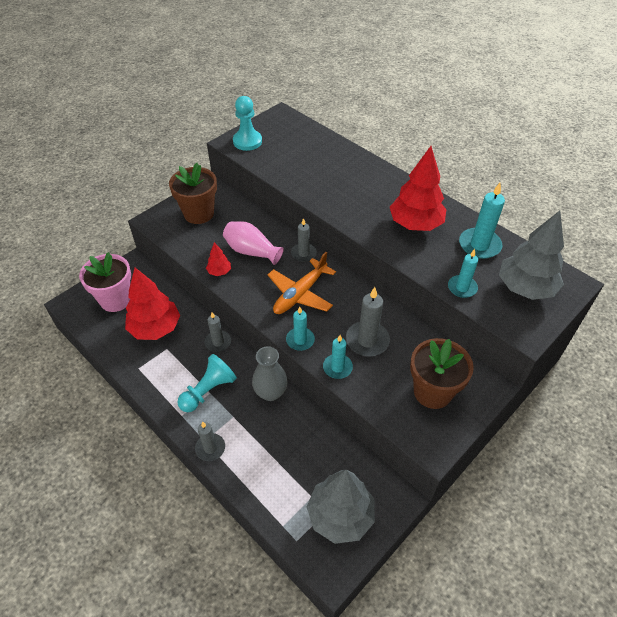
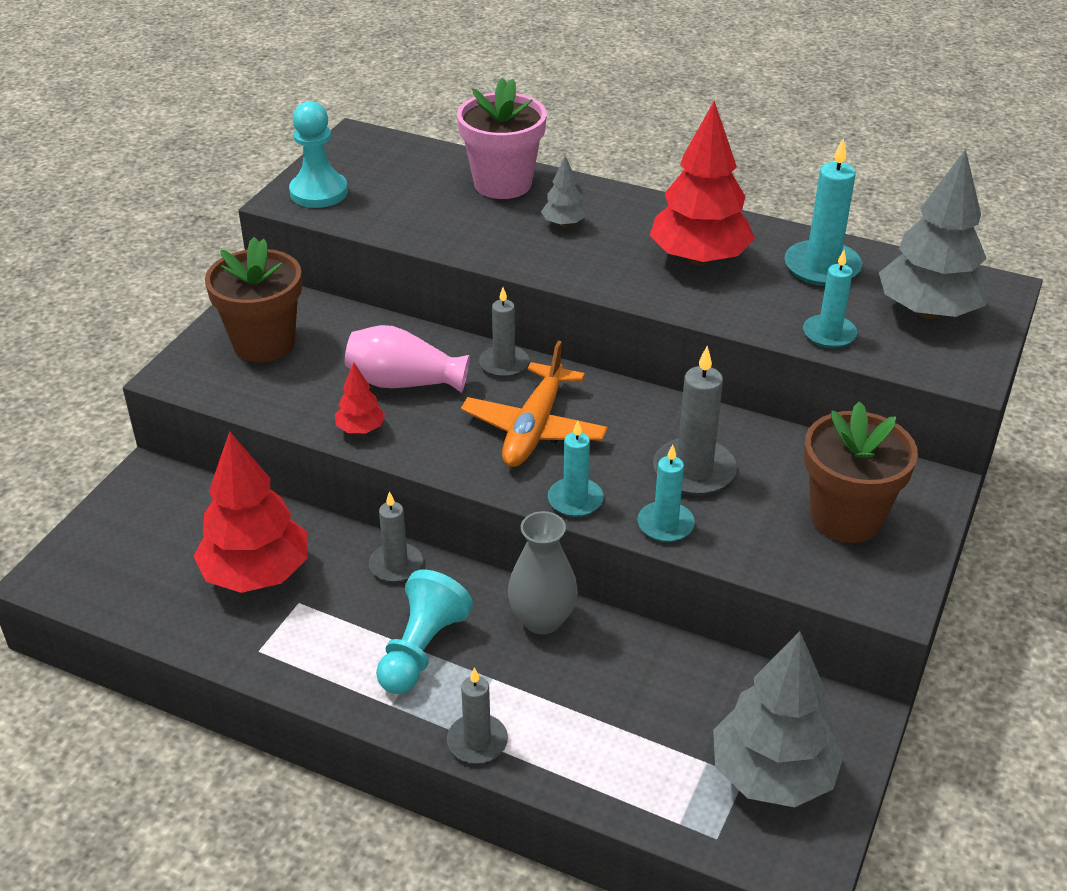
camera: 20 degrees left, 10 degrees down
pink flower pot [79,252,131,312] -> pink flower pot moved to [457,78,547,199]
none -> grey tree [541,156,587,227]

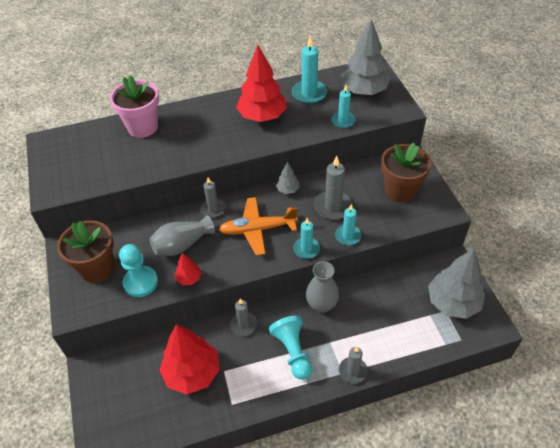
camera: 40 degrees left, 10 degrees up
turquoise pawn [289,101,348,208] -> turquoise pawn moved to [119,244,158,297]
pink vase [345,325,470,393] -> grey vase [149,215,215,256]
orange plane [461,341,608,467] -> orange plane turned 105 degrees clockwise [219,197,298,255]
grey tree [541,156,587,227] -> grey tree moved to [276,162,300,194]

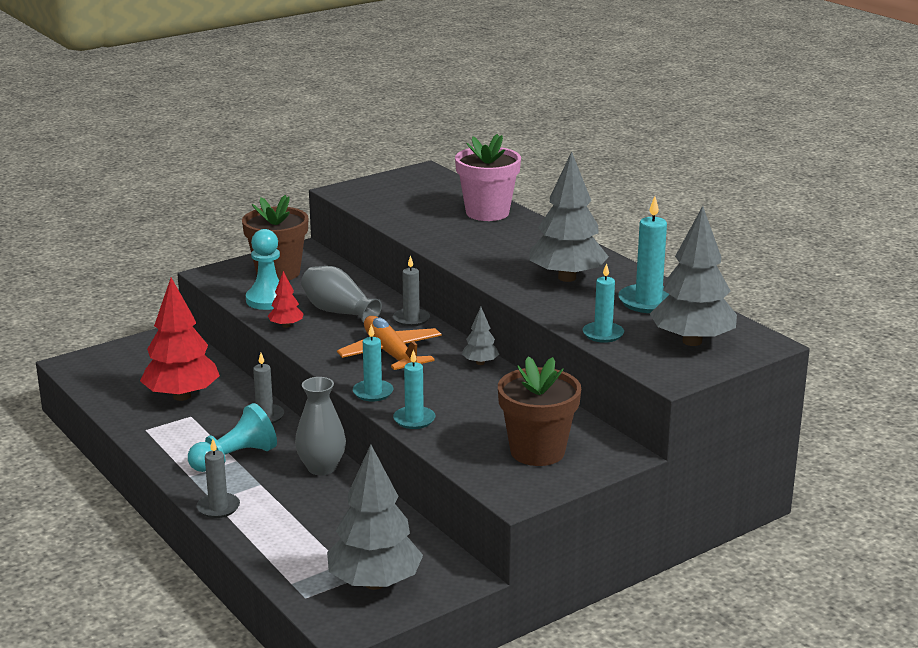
camera: 70 degrees right, 25 degrees down
red tree [236,45,287,122] -> grey tree [529,152,609,282]
grey candle [314,156,353,220] -> none

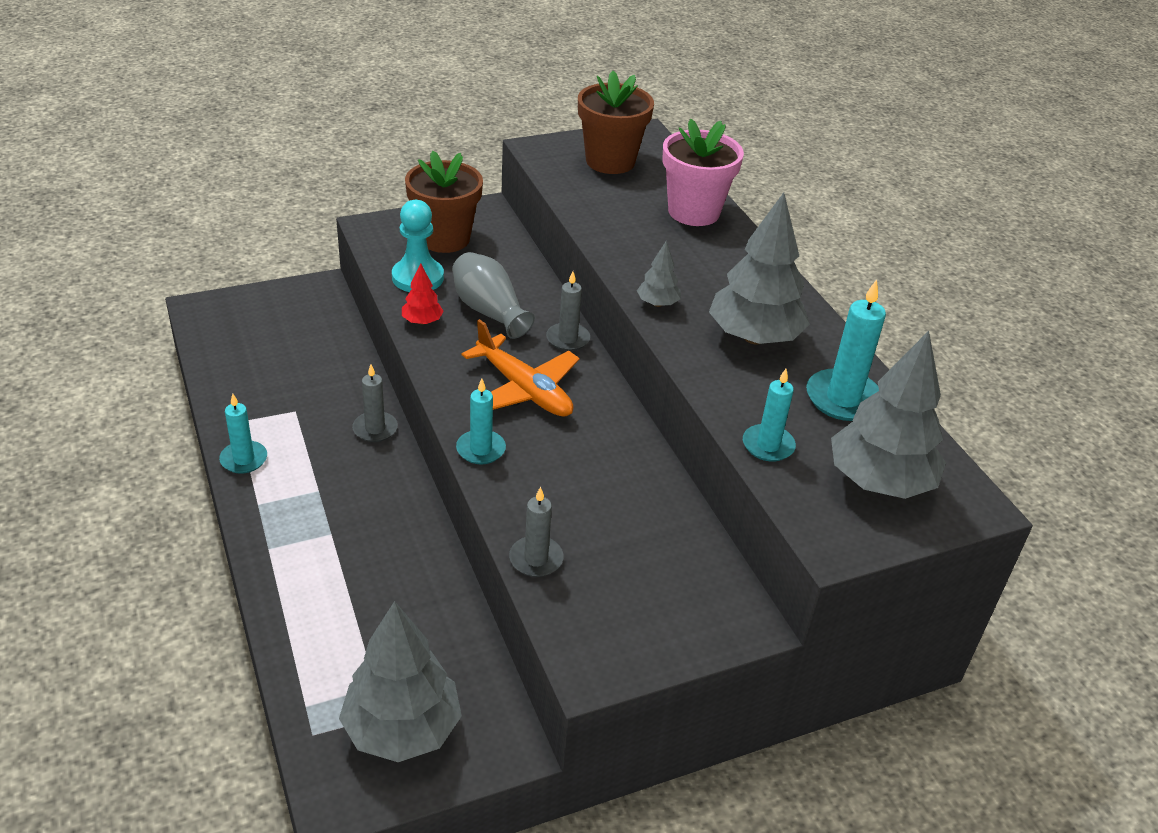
camera: 10 degrees right, 15 degrees up
red tree [140,278,220,401] -> none
turquoise pawn [188,403,277,472] -> none
grey candle [197,439,240,518] -> grey candle moved to [509,487,564,577]
grey vase [295,377,346,475] -> none
orange plane [337,316,442,370] -> orange plane turned 150 degrees clockwise [462,319,580,417]
turquoise candle [393,349,436,429] -> turquoise candle moved to [219,393,267,474]
grey tree [462,307,499,365] -> grey tree moved to [637,241,681,307]
brown flower pot [498,356,581,466] -> brown flower pot moved to [578,71,654,174]

